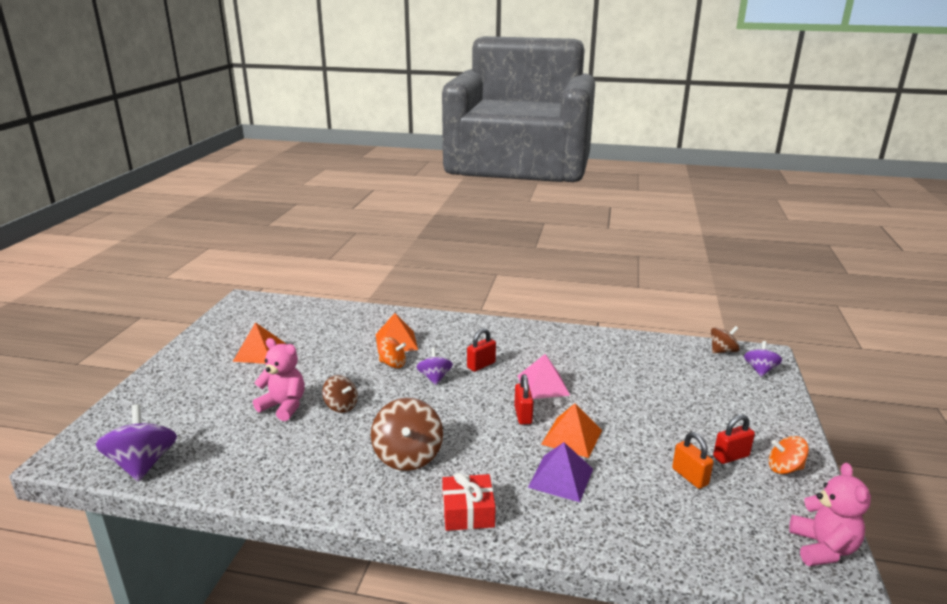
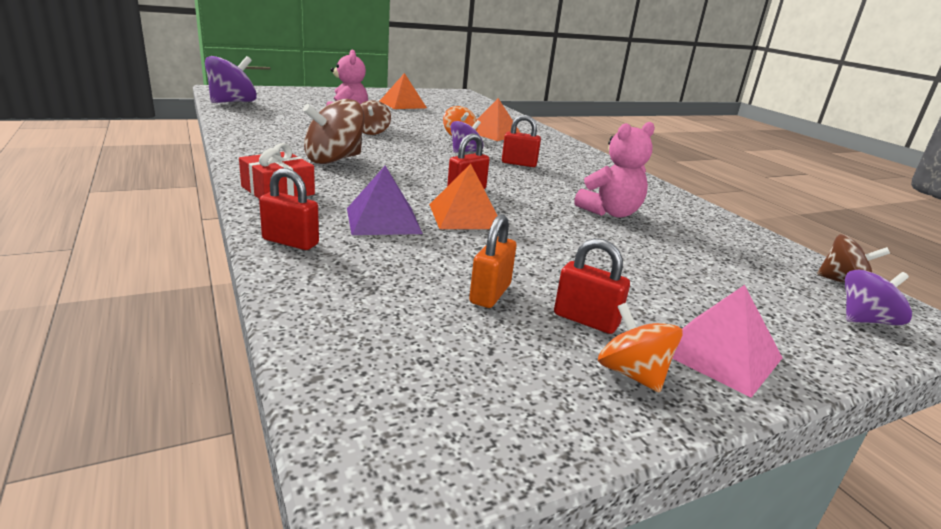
camera: 50 degrees right, 0 degrees up
pink pyramid [518,354,570,399] -> pink pyramid moved to [672,285,782,398]
pink teddy bear [789,463,871,566] -> pink teddy bear moved to [574,122,655,218]
none -> red padlock [259,168,319,250]

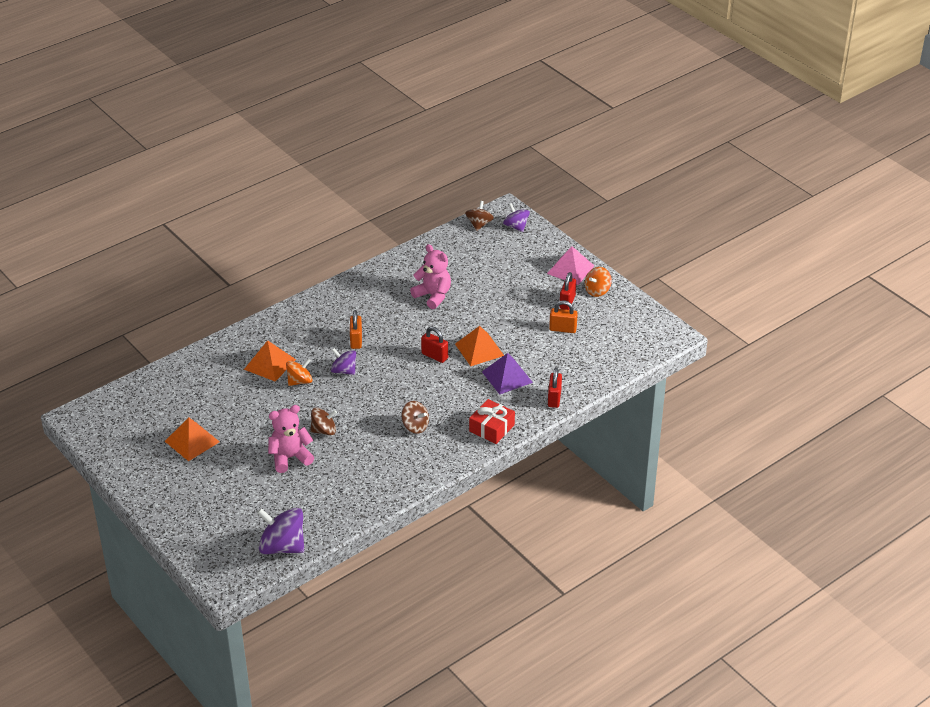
camera: 100 degrees left, 15 degrees up
brown spinning top [303,99,364,164] -> brown spinning top [402,401,429,434], size x0.60
red padlock [502,115,541,167] -> orange padlock [350,310,362,349]

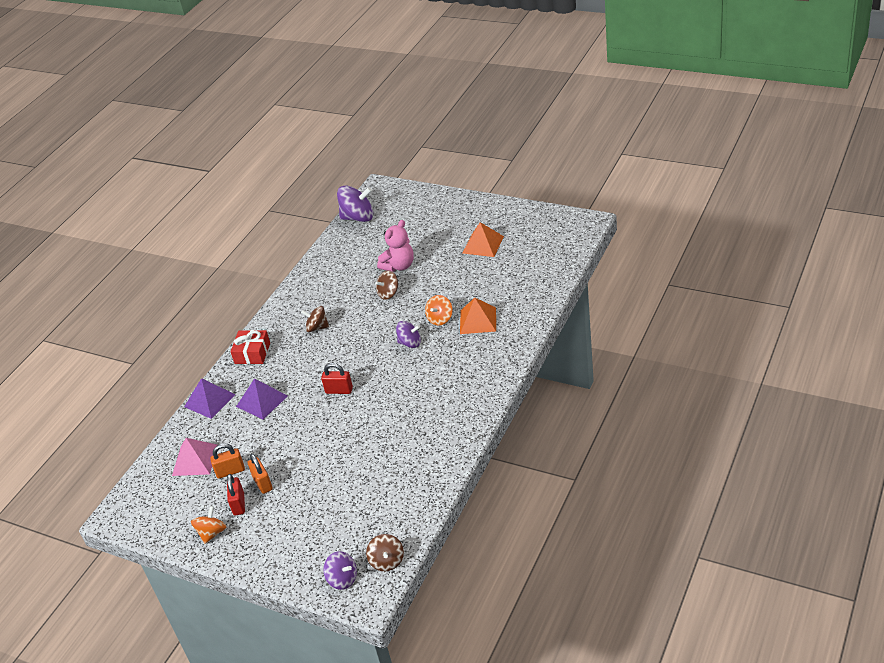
camera: 160 degrees right, 0 degrees up
orange padlock [350,310,362,349] -> orange padlock moved to [248,454,273,494]
pink teddy bear [410,244,451,309] -> none
orange pyramid [455,326,504,366] -> none
pink pyramid [547,246,594,285] -> pink pyramid moved to [172,438,217,476]
red padlock [548,368,562,408] -> purple pyramid [184,378,236,419]

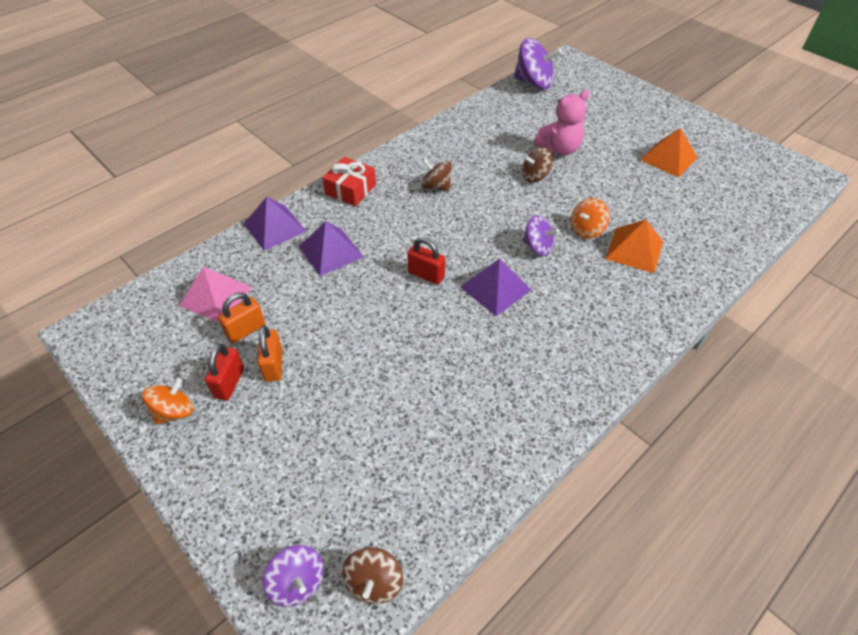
camera: 15 degrees right, 10 degrees up
orange padlock [210,443,245,479] -> orange padlock turned 45 degrees counterclockwise [218,293,265,343]
none -> purple pyramid [460,258,531,316]

